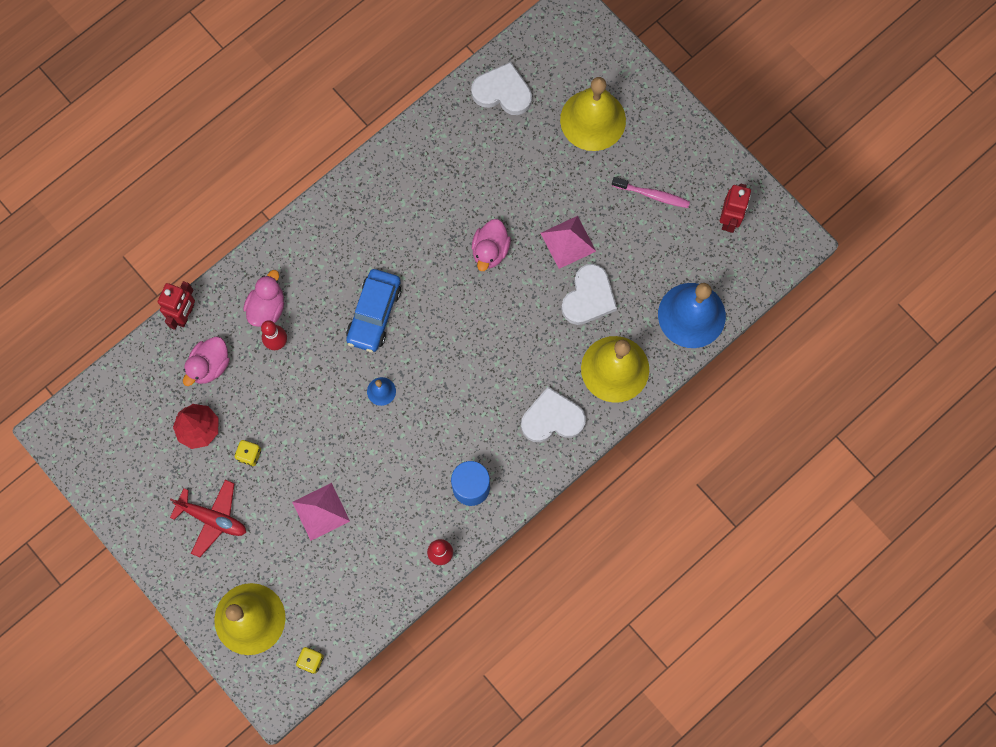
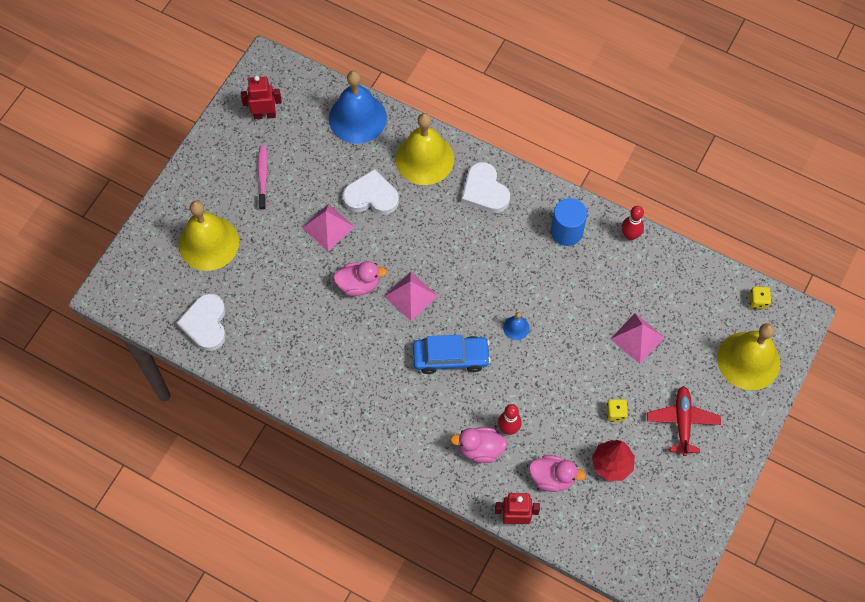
camera: 110 degrees left, 10 degrees down
none -> pink pyramid [384,272,438,321]

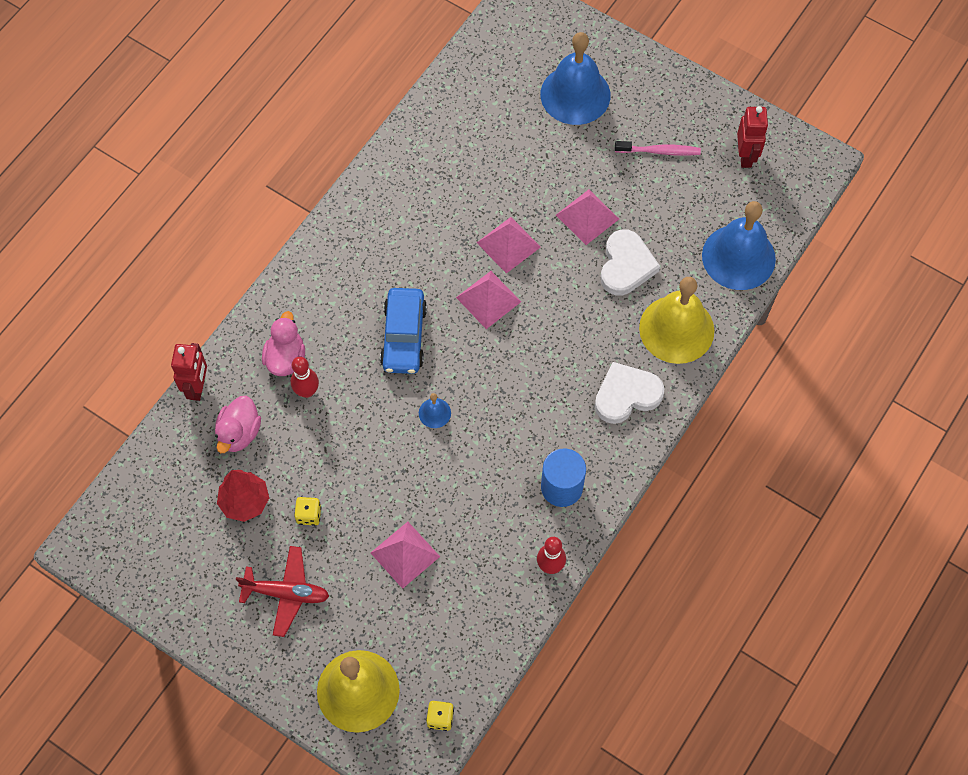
camera: 95 degrees right, 0 degrees up
white heart [176,293,226,351] -> none
yellow bell [179,200,239,271] -> blue bell [541,32,610,125]
pink duck [333,261,387,296] -> pink pyramid [477,217,541,274]

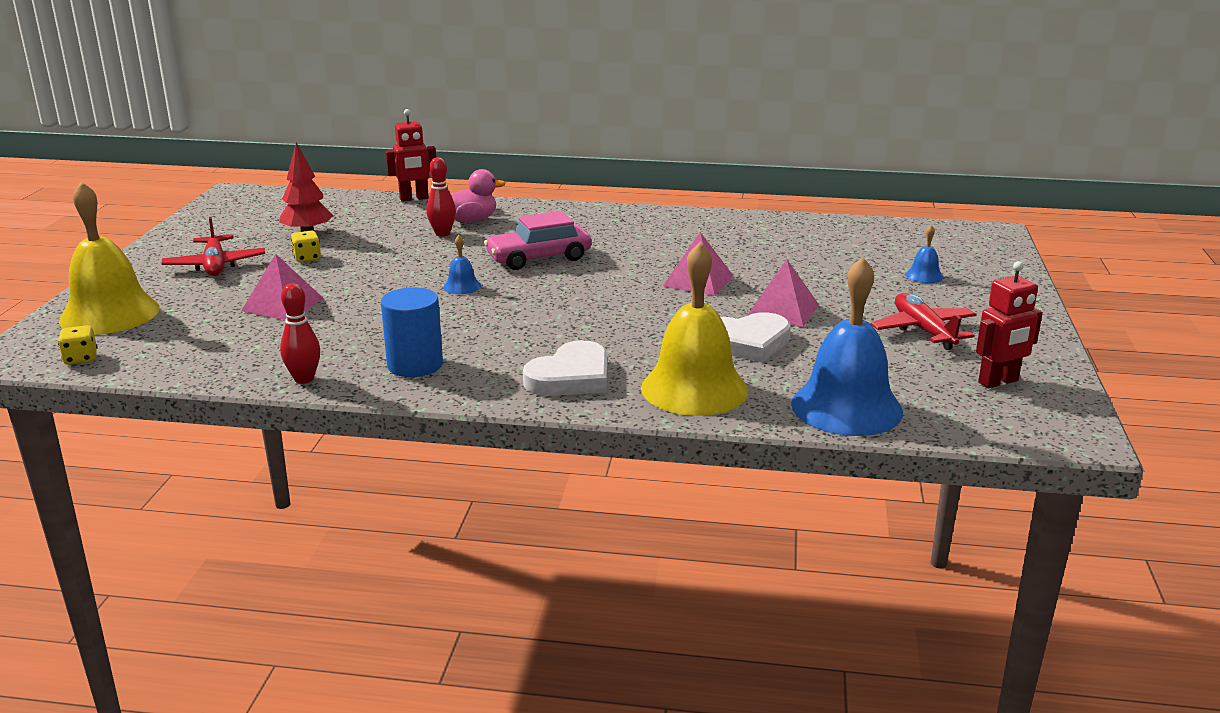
camera: 65 degrees right, 40 degrees down
pink duck [215,396,261,453] -> none
blue car [380,288,427,374] -> pink car [484,211,591,270]
pink pyramid [456,271,521,329] -> none
blue bell [541,32,610,125] -> blue bell [905,225,943,283], size x0.42
white heart [595,362,665,424] -> white heart turned 90 degrees clockwise [523,340,607,396]
pink toothbrush [615,141,701,156] -> red plane [871,293,977,350]

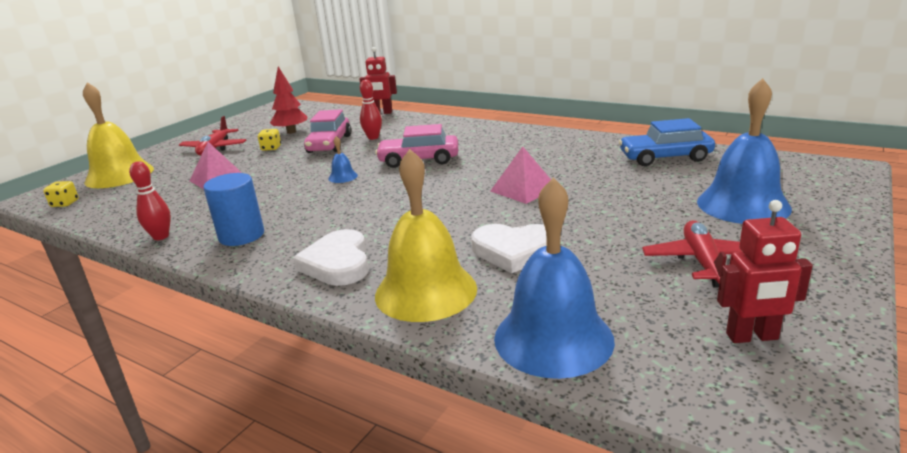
camera: 25 degrees right, 0 degrees up
pink duck [450,169,506,223] -> none
white heart [523,340,607,396] -> white heart turned 105 degrees clockwise [293,229,369,286]
pink pyramid [747,259,819,327] -> none
blue bell [905,225,943,283] -> blue bell [697,78,792,224], size x2.36
none -> pink car [304,109,351,153]
none -> blue car [619,118,715,166]

